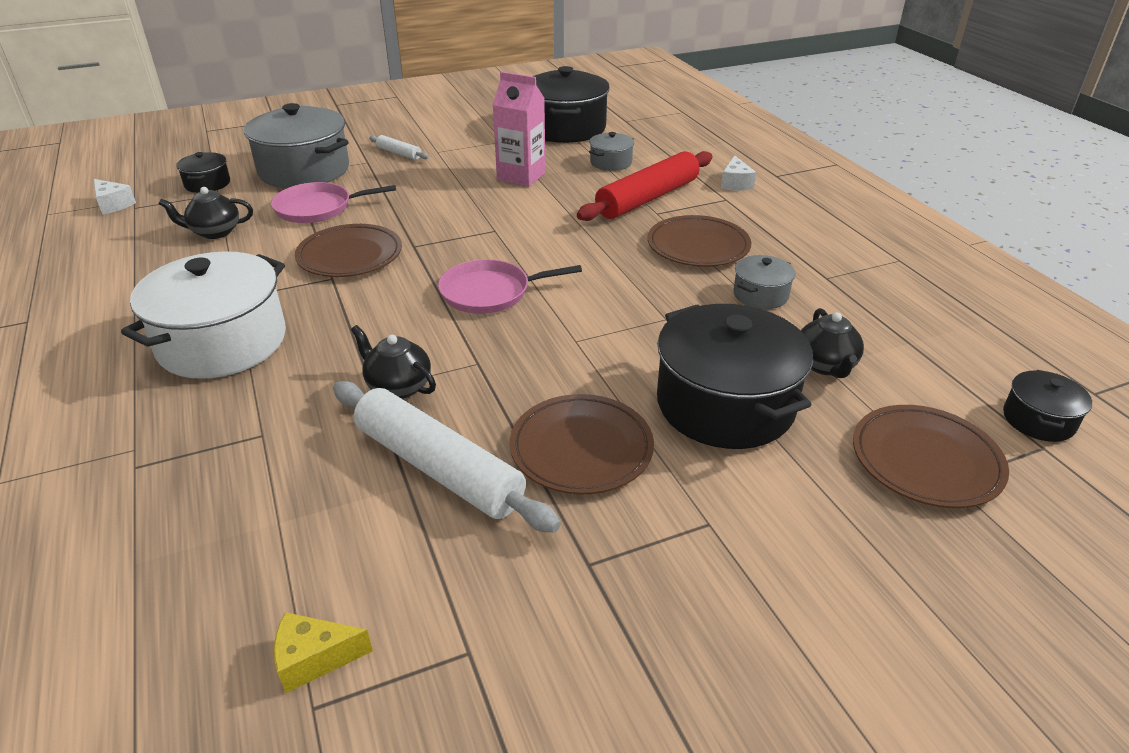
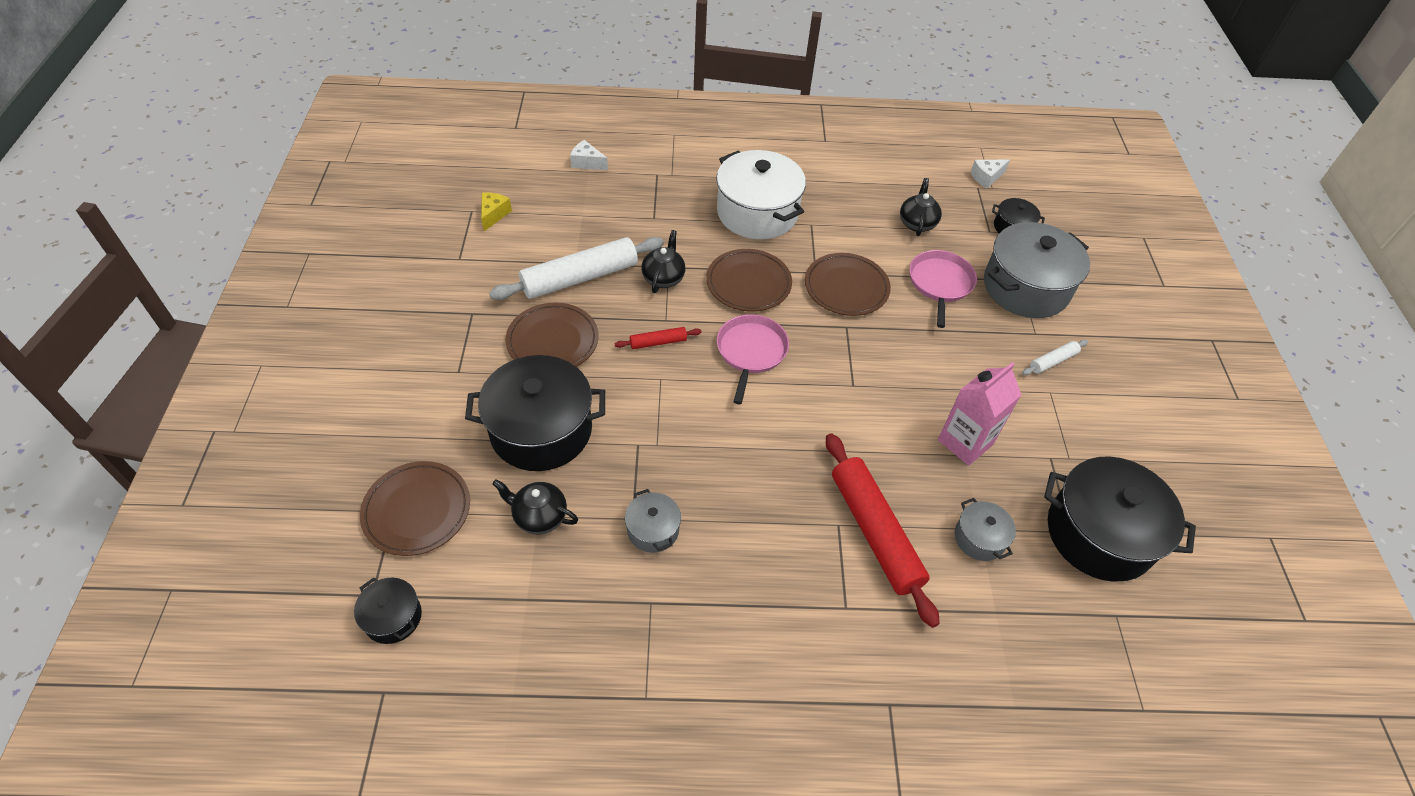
camera: 110 degrees right, 15 degrees up
black teapot [351,325,436,399] -> black teapot turned 45 degrees counterclockwise [641,230,686,293]
brown plate [647,215,751,267] -> brown plate moved to [706,249,792,312]
white cheese [721,155,756,191] -> white cheese moved to [570,140,608,170]
none -> red rolling pin [615,327,701,349]

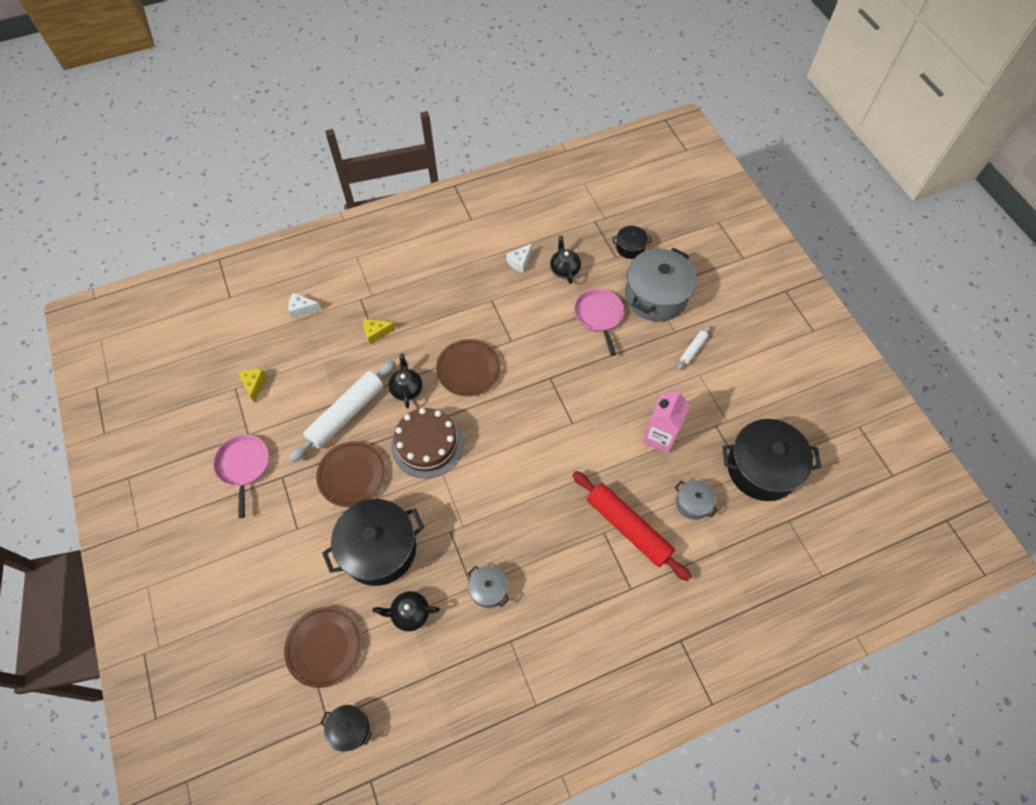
camera: 20 degrees left, 10 degrees up
red rolling pin [615,327,701,349] -> brown cake [391,408,463,479]
white pot [716,150,806,239] -> none
pink pan [717,314,789,404] -> pink pan moved to [213,435,269,518]
brown plate [805,253,891,316] -> none
white cheese [970,160,1010,189] -> white cheese moved to [506,244,532,273]
none -> yellow cheese [363,319,396,345]

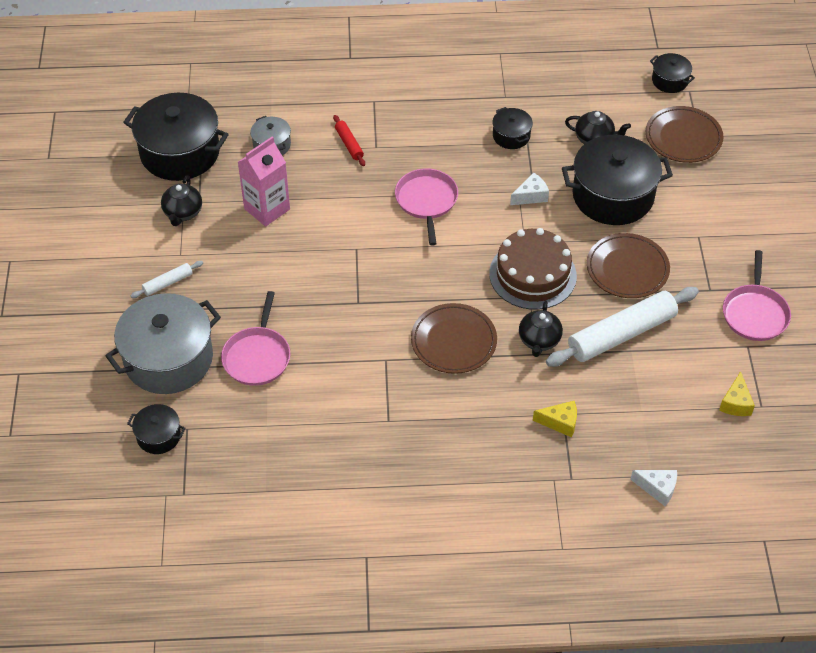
camera: 160 degrees left, 10 degrees down
grey pot [468,566,509,608] -> black pot [492,107,533,149]
white cheese [506,244,532,273] -> white cheese moved to [510,173,549,205]
black teapot [550,236,581,284] -> black teapot moved to [161,175,202,226]
red rolling pin [572,471,691,581] -> red rolling pin [333,115,365,166], size x0.46
none -> pink pan [395,169,458,245]

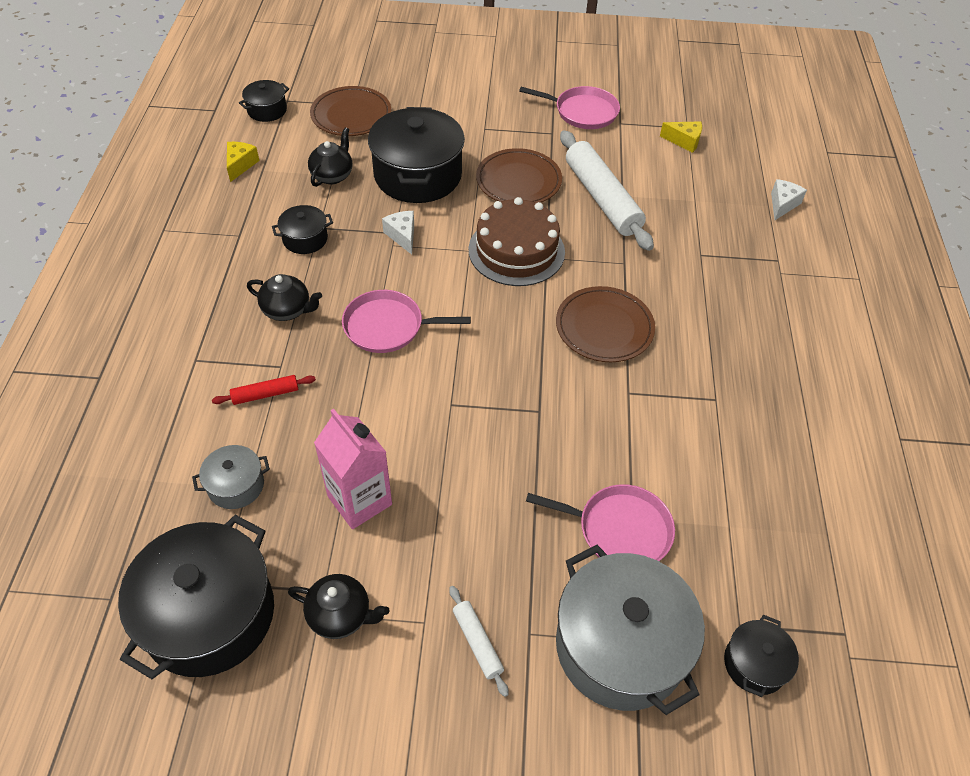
camera: 85 degrees left, 0 degrees up
black teapot [519,300,563,357] -> black teapot moved to [247,274,322,321]
yellow cheese [533,401,577,437] -> yellow cheese moved to [227,142,259,182]

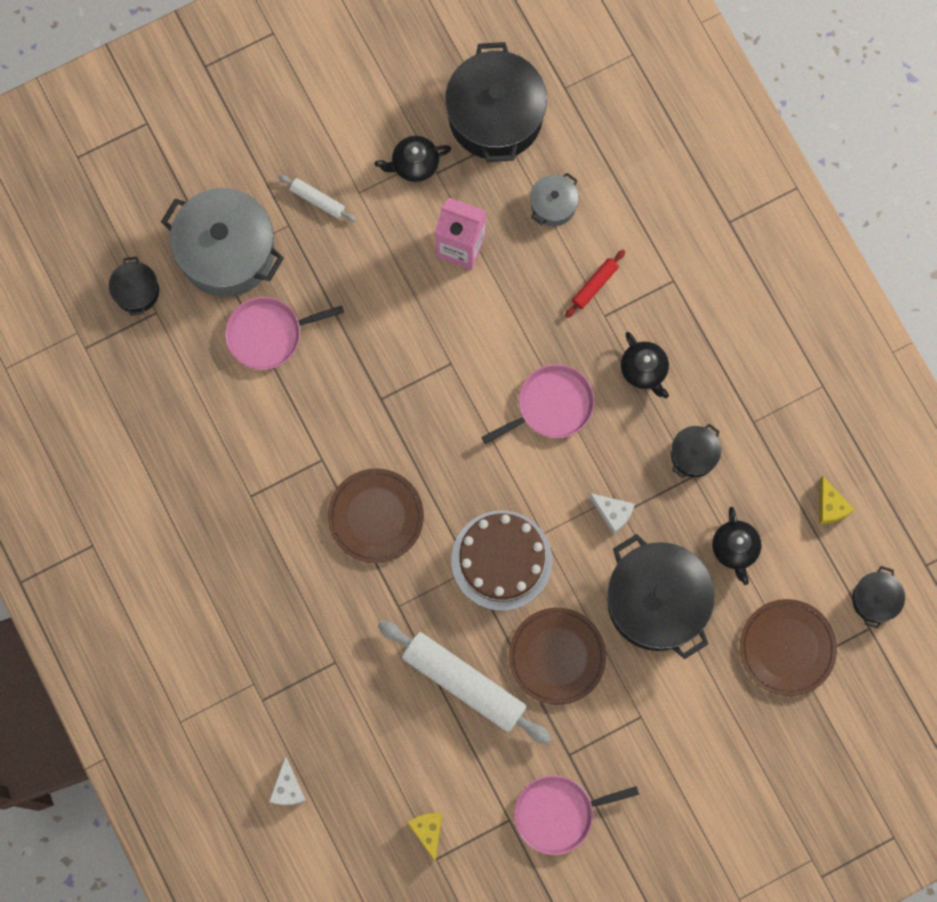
camera: 150 degrees right, 25 degrees up
black teapot [247,274,322,321] -> black teapot turned 105 degrees counterclockwise [621,332,669,398]
yellow cheese [660,121,702,153] -> yellow cheese turned 90 degrees clockwise [407,813,442,862]

